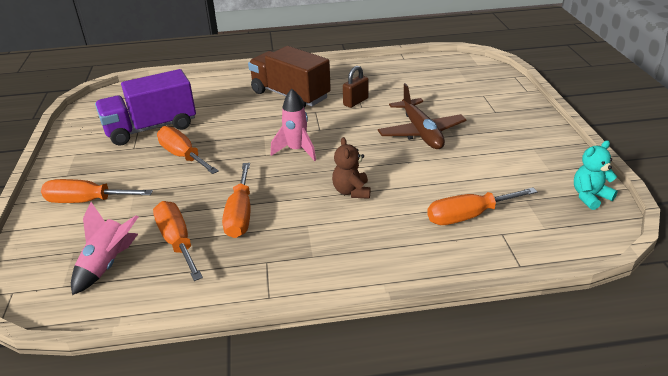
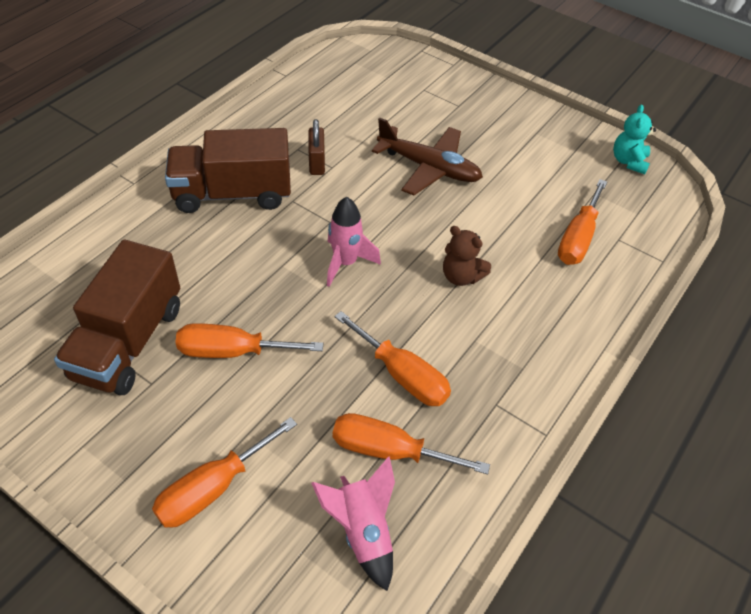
camera: 50 degrees left, 15 degrees up
purple truck [95,69,196,146] -> brown truck [54,240,180,395]

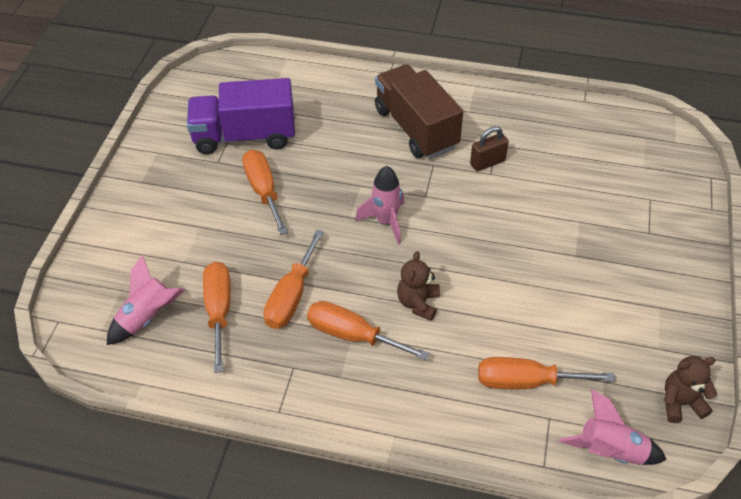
camera: 70 degrees right, 0 degrees up
brown truck [54,240,180,395] -> purple truck [187,78,295,154]
orange screwdriver [152,417,297,528] -> orange screwdriver moved to [307,301,430,361]
brown plane [372,118,483,195] -> none
turquoise teddy bear [613,105,656,174] -> brown teddy bear [664,356,717,423]
none -> pink rocket [559,389,667,465]

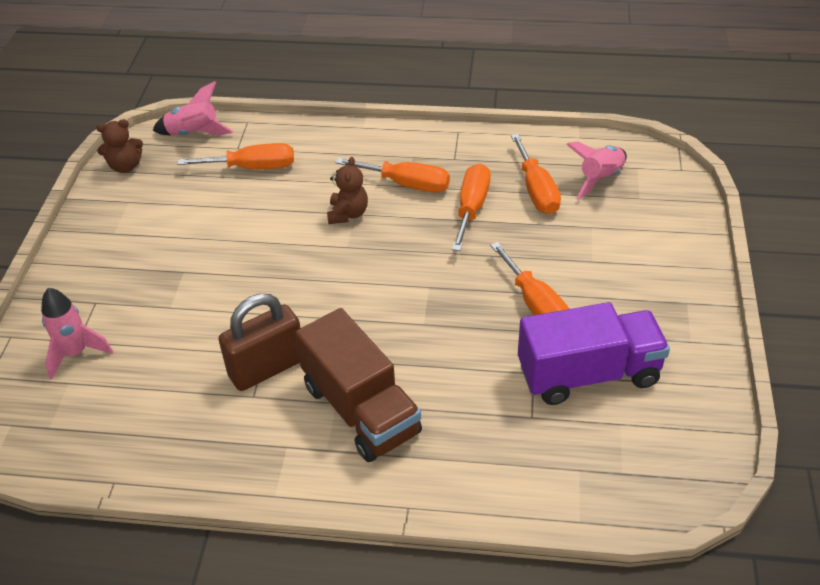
camera: 175 degrees right, 5 degrees down
pink rocket [355,166,405,245] -> pink rocket moved to [41,288,113,380]
brown padlock [470,126,509,171] -> brown padlock [218,294,300,391], size x1.68

